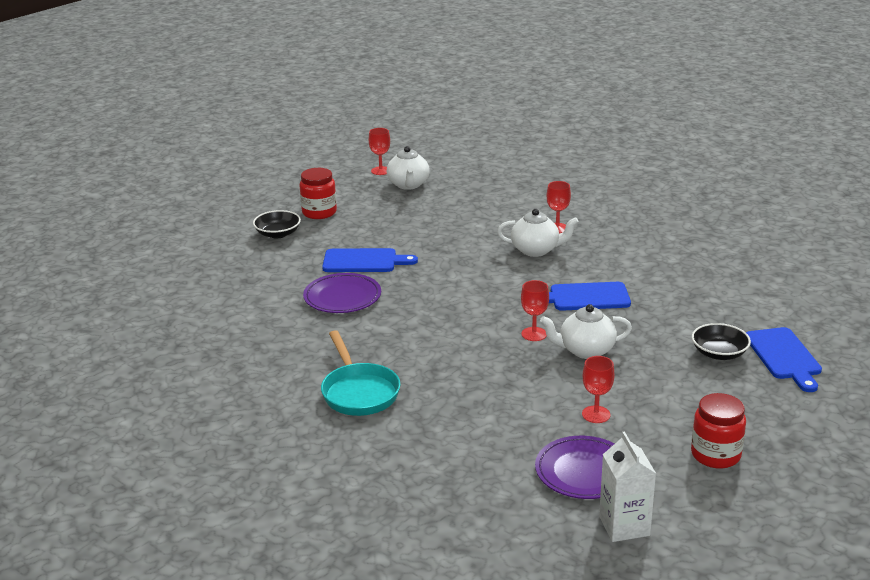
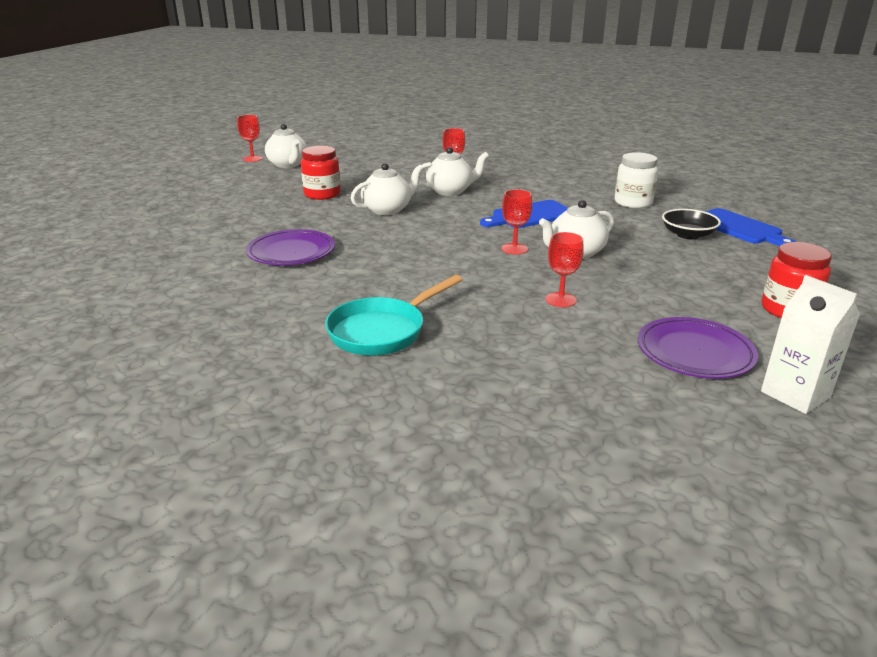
camera: 25 degrees left, 0 degrees up
black bowl [253,210,301,238] -> none
red jar [300,168,337,219] -> red jar moved to [301,146,341,200]
turquoise pan [321,330,401,416] -> turquoise pan turned 90 degrees clockwise [325,275,462,356]
blue cutting board [322,248,418,272] -> none
red goblet [582,356,614,423] -> red goblet moved to [546,232,584,307]
none -> white teapot [351,163,423,215]
none -> white jar [615,152,658,208]

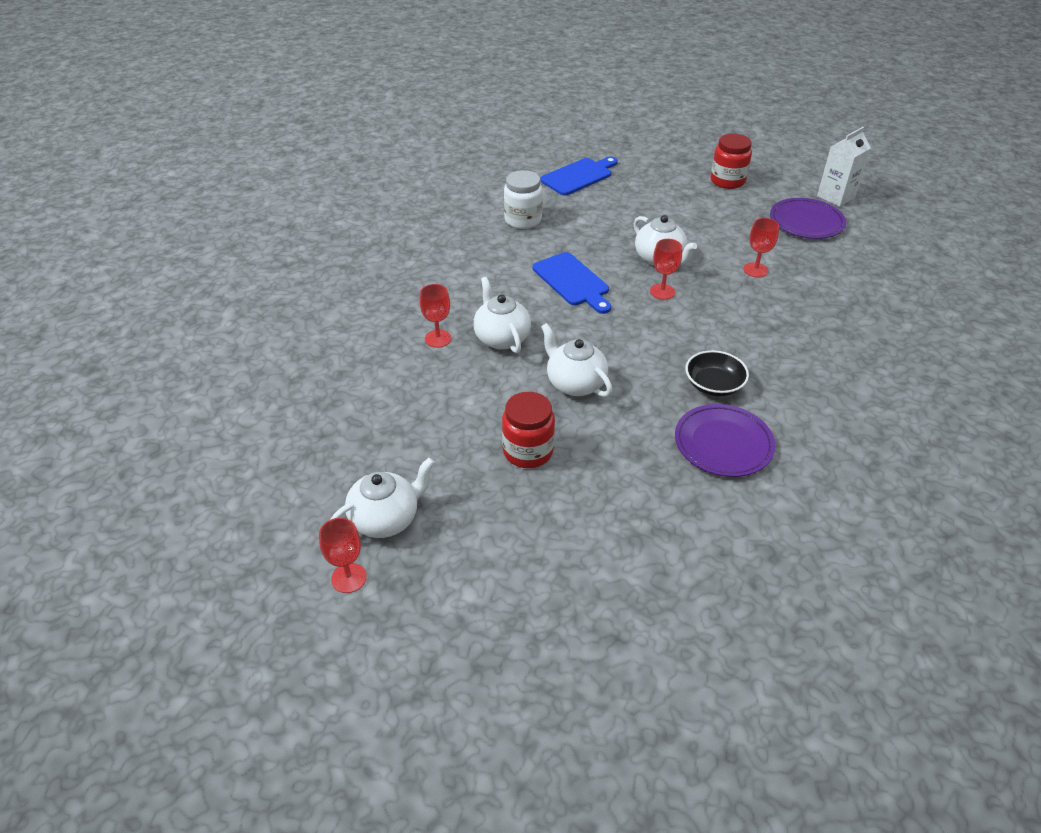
camera: 95 degrees left, 15 degrees up
turquoise pan [325,275,462,356] -> none
black bowl [662,209,721,239] -> black bowl moved to [685,350,749,396]

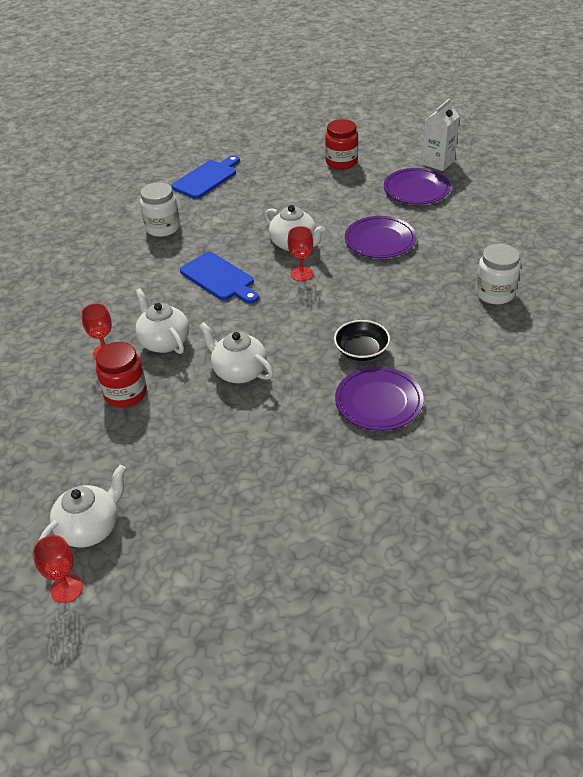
camera: 10 degrees left, 0 degrees up
red jar [502,392,555,468] -> red jar moved to [96,342,147,408]
red goblet [744,218,779,278] -> purple plate [345,216,416,258]
none -> white jar [475,244,521,304]

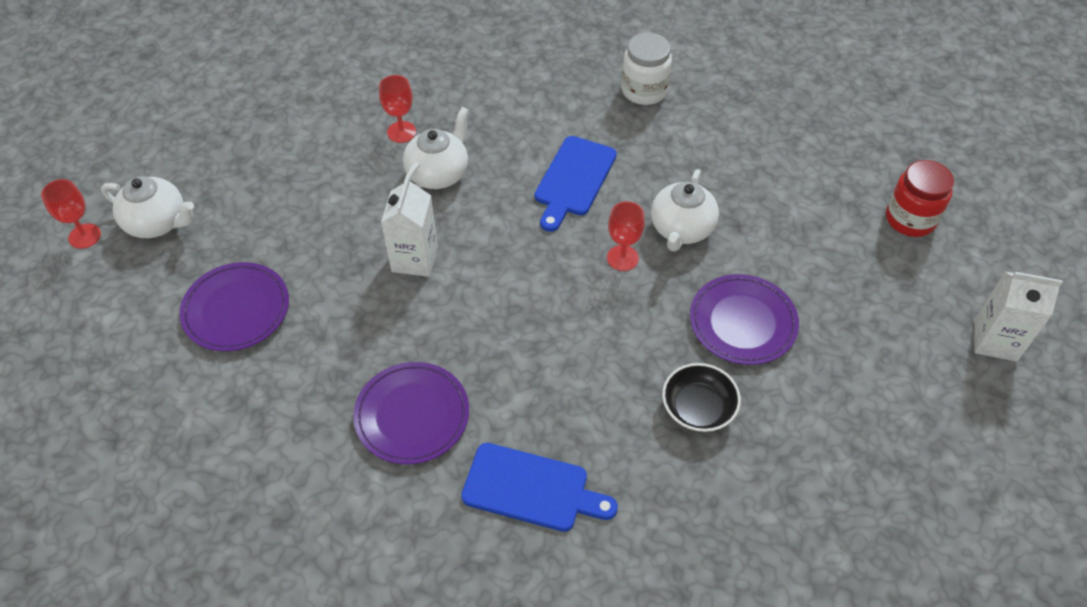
camera: 65 degrees right, 10 degrees up
red jar [96,342,147,408] -> none
blue cutting board [171,155,240,199] -> blue cutting board moved to [461,443,618,532]
white teapot [199,322,274,383] -> white carton [381,176,438,277]
black bowl [334,320,390,361] -> black bowl moved to [662,363,741,432]
purple plate [384,168,451,204] -> purple plate moved to [180,262,289,351]
white jar [475,244,521,304] -> none

